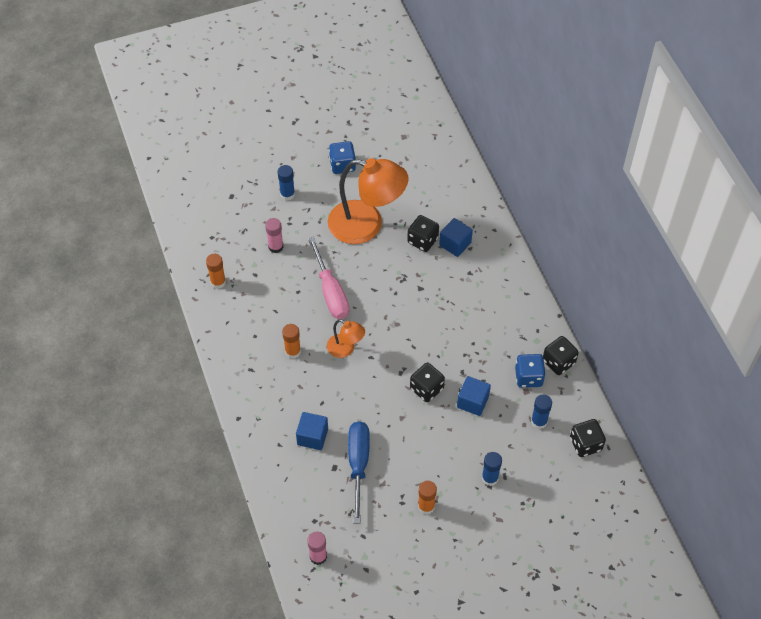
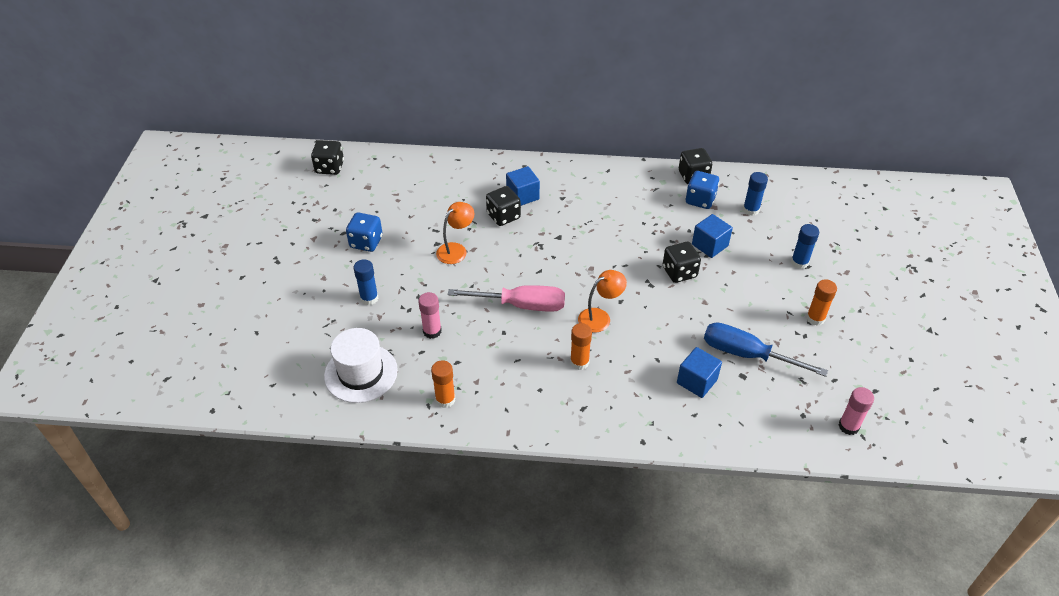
camera: 65 degrees left, 10 degrees down
orange lamp [328,158,409,244] -> orange lamp [436,202,474,264], size x0.48
black dice [570,419,606,457] -> black dice moved to [311,140,344,175]
none -> white hat [324,328,398,403]

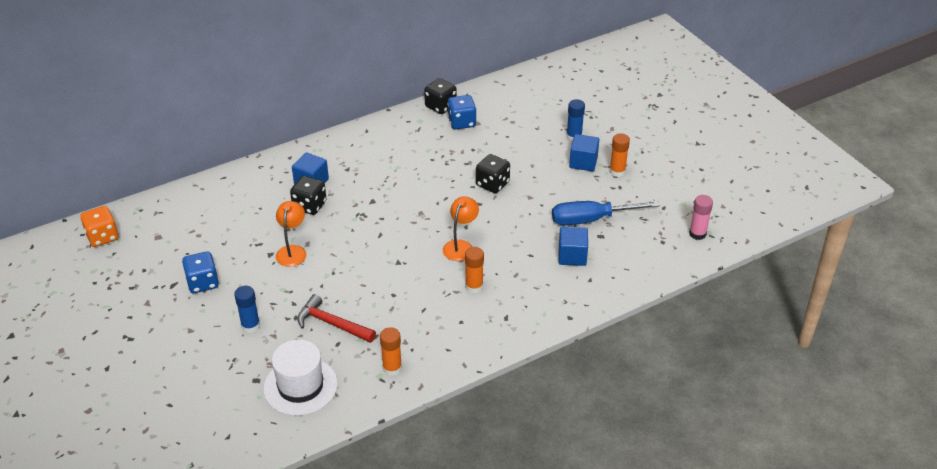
camera: 35 degrees left, 5 degrees down
black dice [311,140,344,175] -> orange dice [80,206,118,247]
pink glue stick [418,292,442,339] -> red hammer [297,294,376,343]
pink screwdriver [448,285,565,312] -> none
blue cube [692,214,733,258] -> blue cube moved to [569,134,600,171]
blue glue stick [743,172,768,216] -> none

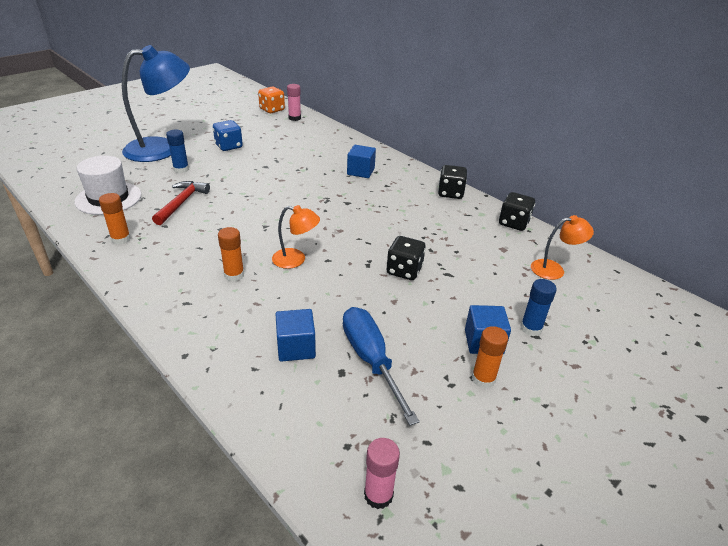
camera: 75 degrees right, 5 degrees down
orange lamp [276,201,306,267] -> orange lamp moved to [531,215,594,280]
black dice [290,176,327,215] -> black dice moved to [438,165,467,199]
blue dice [447,95,476,129] -> none
none -> blue lamp [122,45,190,162]
none -> pink glue stick [287,84,301,121]

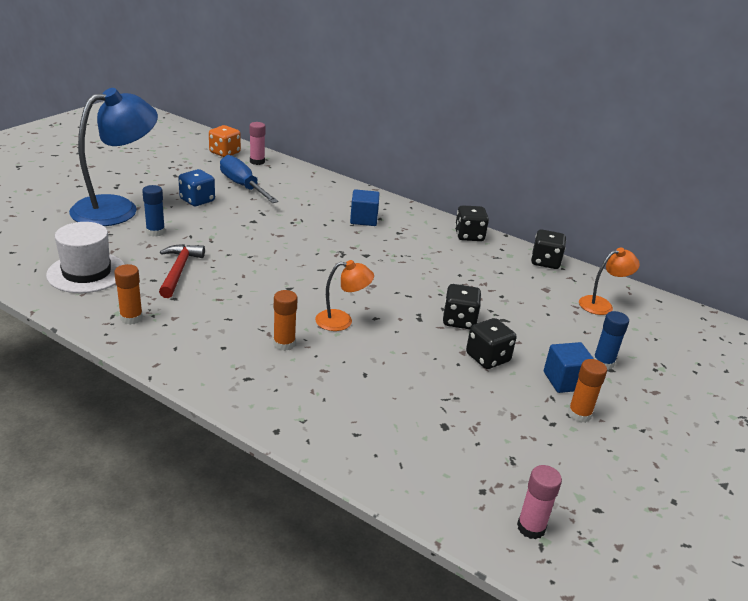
camera: 15 degrees left, 5 degrees down
blue cube [276,309,316,362] -> none
blue screwdriver [343,307,420,425] -> blue screwdriver moved to [220,155,279,203]
none -> black dice [466,318,516,369]

